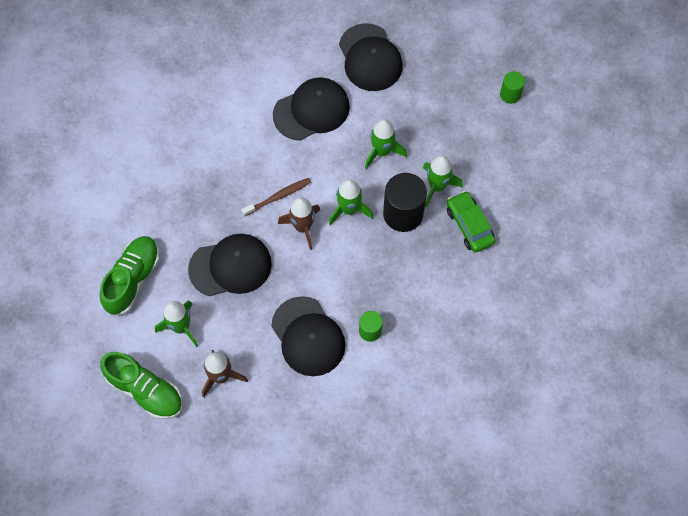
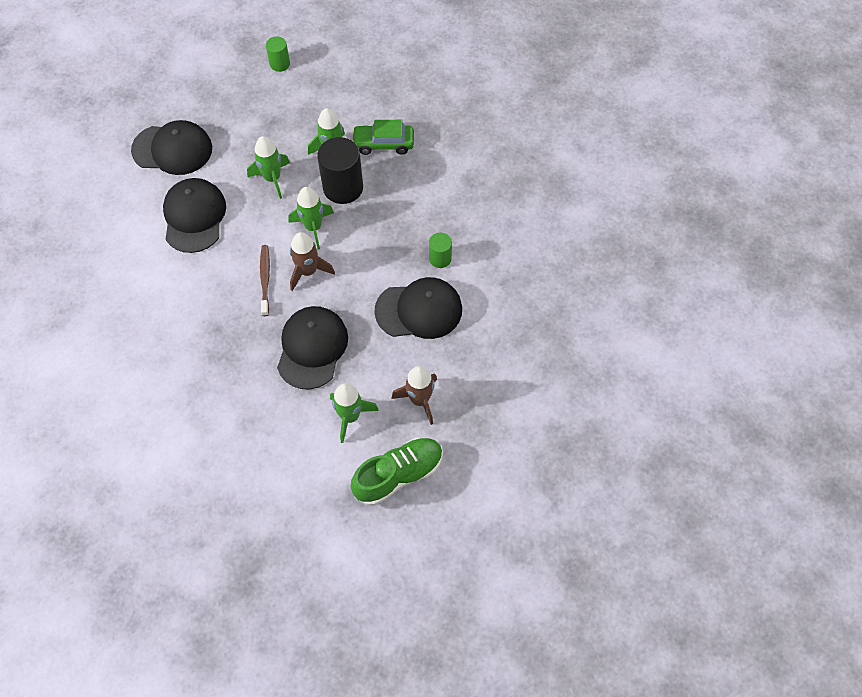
camera: 65 degrees left, 5 degrees down
green shoe [100,236,160,316] -> none

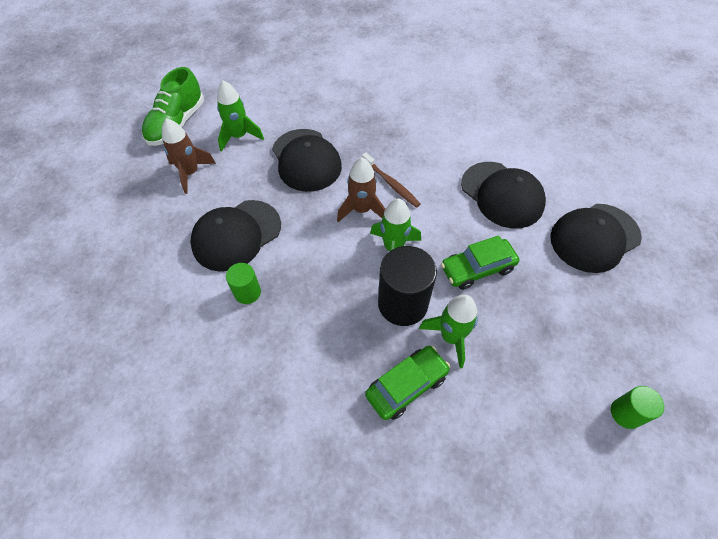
camera: 145 degrees right, 5 degrees down
green rocket [247,136,290,199] -> green car [441,235,519,290]

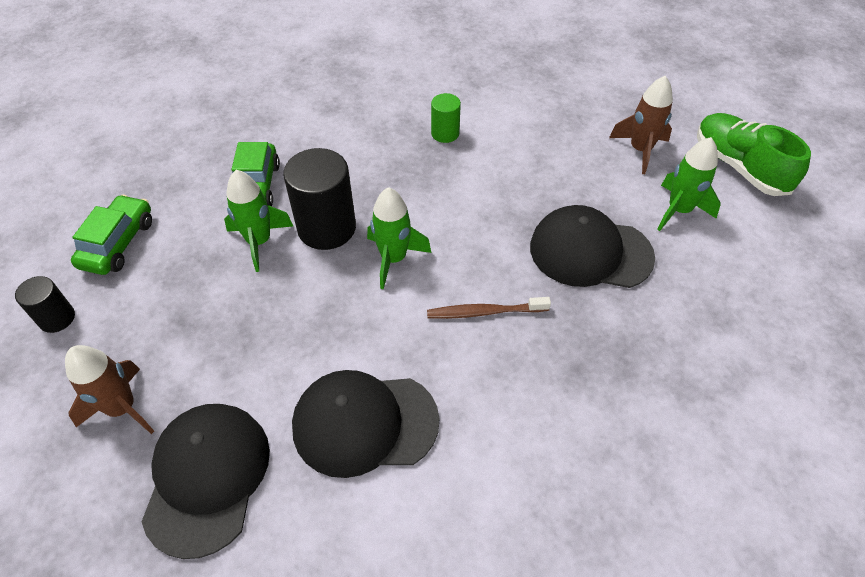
camera: 125 degrees right, 5 degrees down
black cap [190,200,281,272] -> none
brown rocket [337,157,385,222] -> brown rocket moved to [65,345,154,434]
green car [441,235,519,290] -> green car moved to [71,195,152,275]
green cylinder [611,386,664,429] -> black cylinder [15,276,75,333]

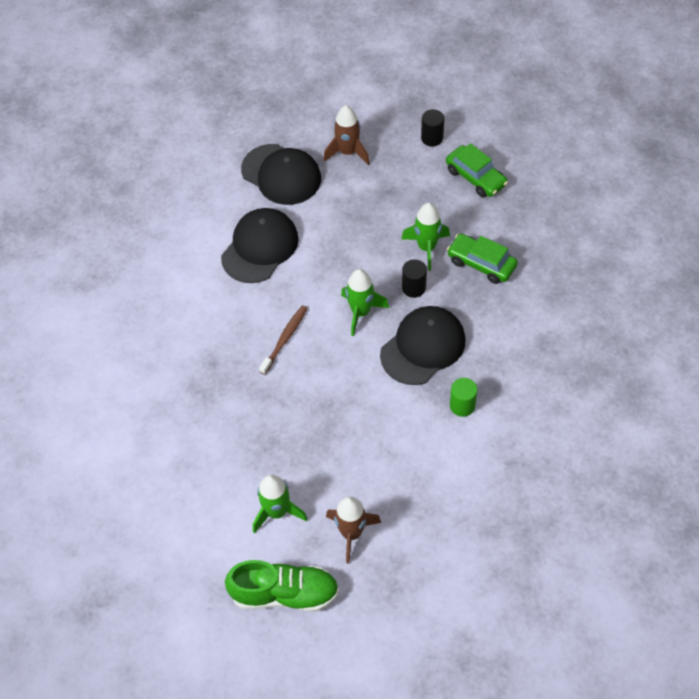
camera: 125 degrees right, 5 degrees up
black cylinder [283,148,356,250] -> black cylinder [402,259,427,298], size x0.54
black cap [530,205,655,288] -> black cap moved to [380,306,466,385]

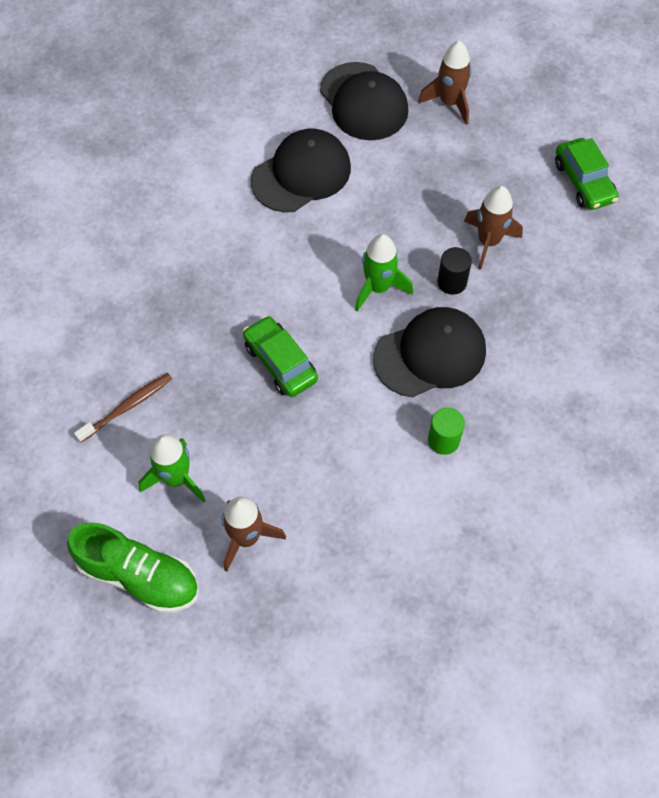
camera: 20 degrees right, 5 degrees up
brown toothbrush [259,305,307,375] -> brown toothbrush moved to [74,373,172,443]
green rocket [402,203,450,271] -> brown rocket [464,186,523,270]
black cylinder [421,109,445,146] -> none
green car [447,234,518,284] -> green car moved to [243,315,318,397]

